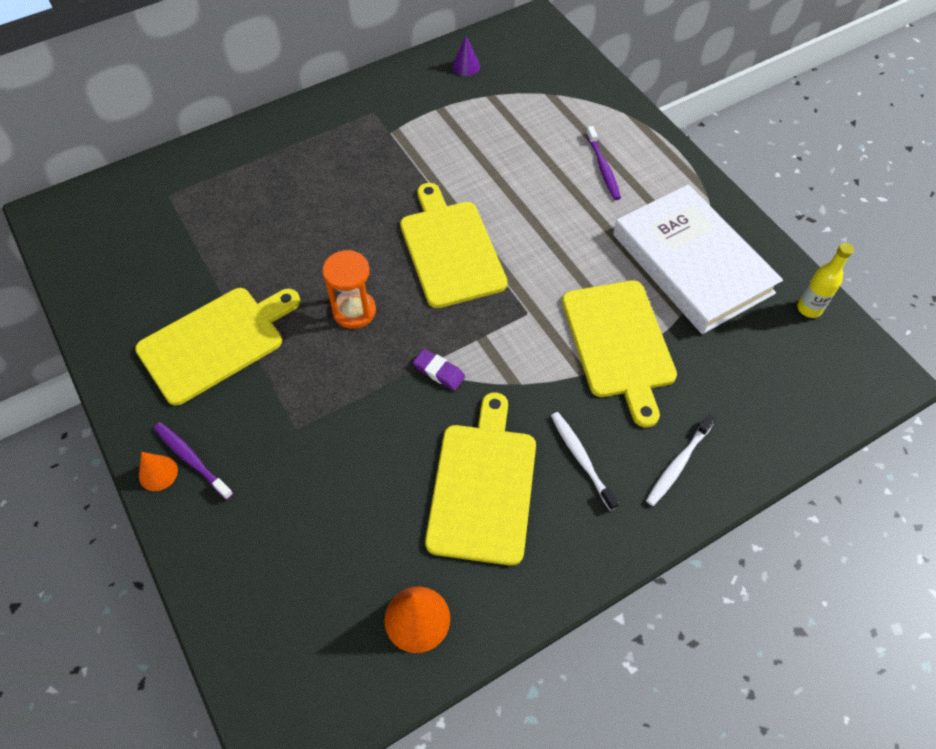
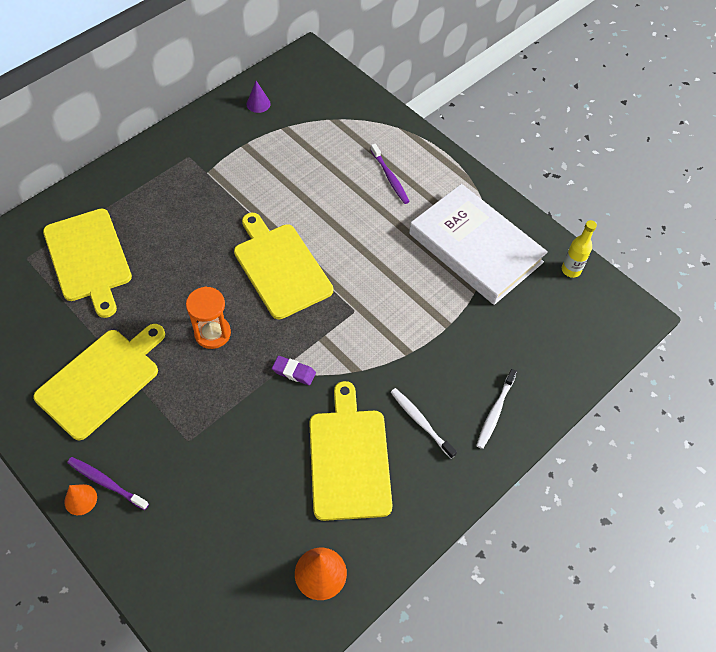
camera: 15 degrees left, 0 degrees up
yellow cutting board [562,280,677,427] -> yellow cutting board moved to [43,208,132,318]

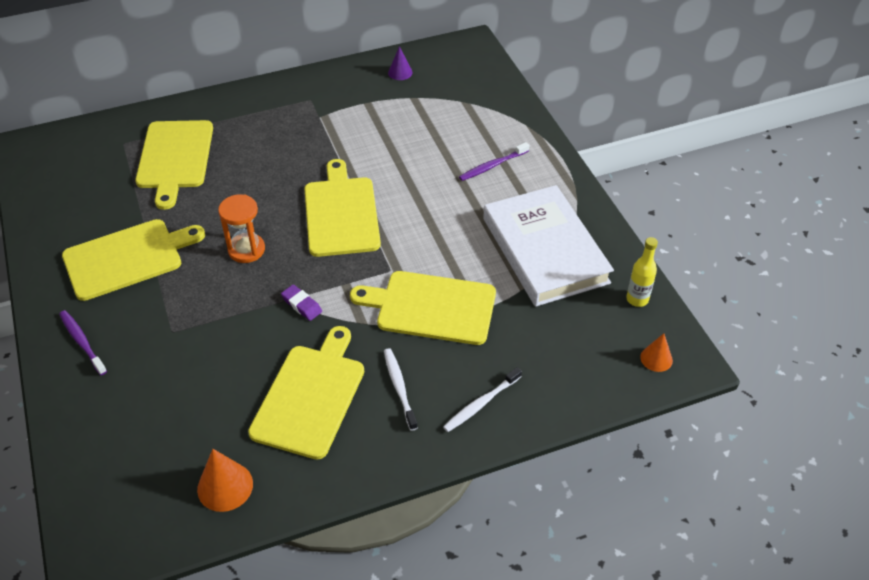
camera: 25 degrees right, 10 degrees down
orange cone [64,484,97,515] -> orange cone moved to [640,333,673,372]
purple toothbrush [371,144,410,204] -> purple toothbrush turned 60 degrees clockwise [459,142,529,181]
none -> yellow cutting board [350,271,496,345]

